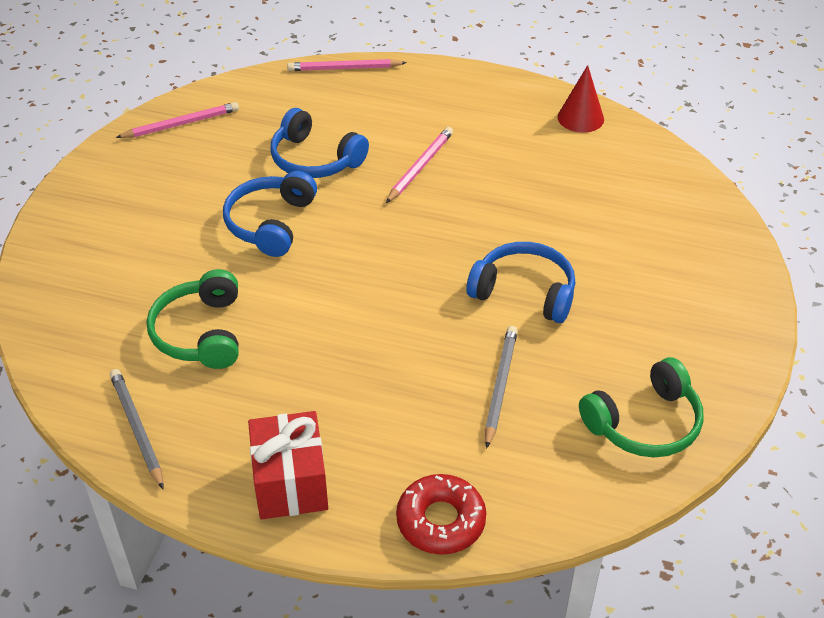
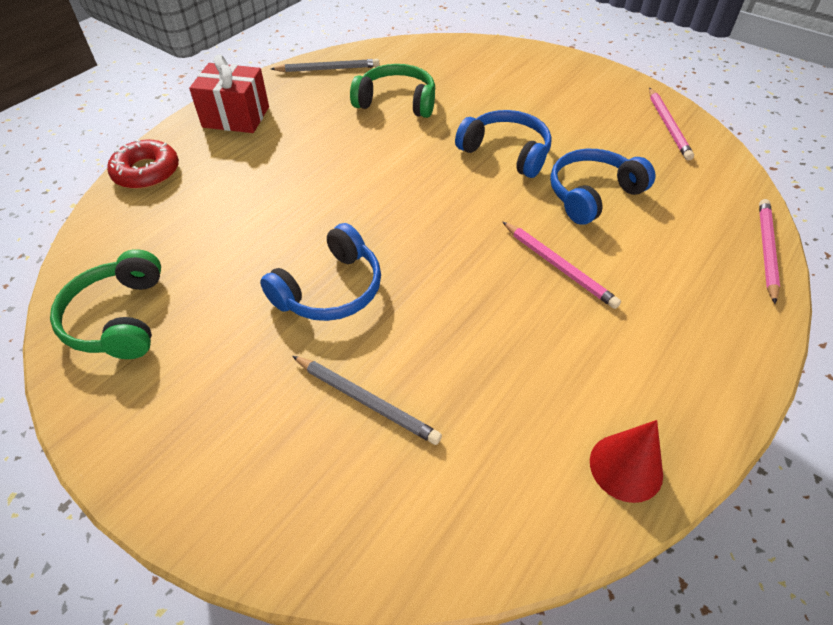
camera: 110 degrees right, 5 degrees up
grey pencil [485,326,518,448] -> grey pencil moved to [292,356,442,445]

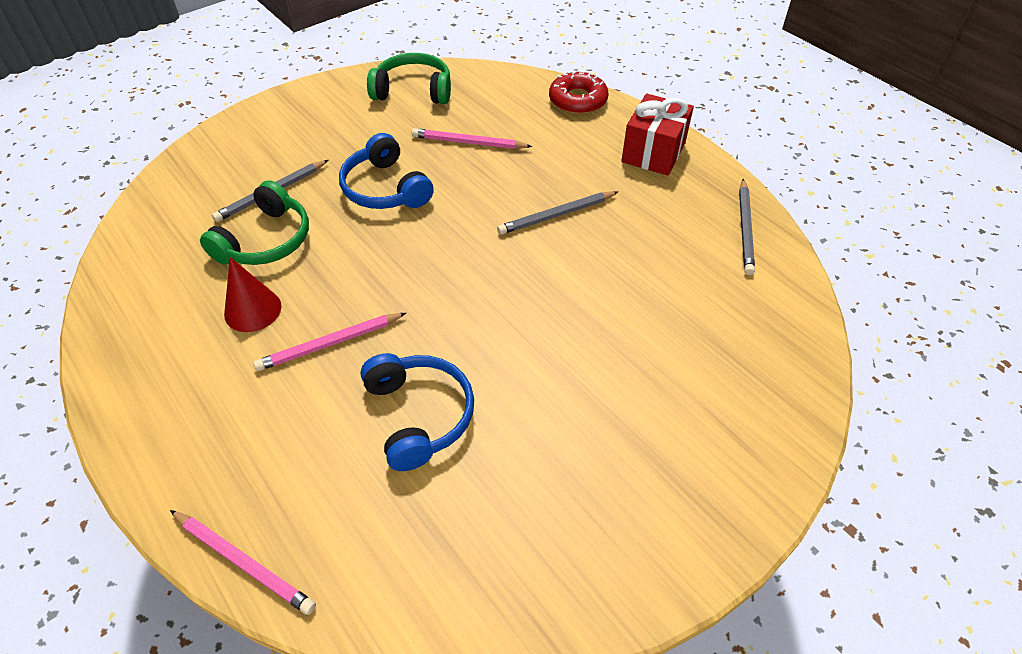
camera: 105 degrees right, 0 degrees up
green headphones [350,64,435,118] -> green headphones moved to [200,180,309,265]
blue headphones [455,110,552,178] -> none
red cone [590,420,663,503] -> red cone moved to [224,257,281,332]
pink pencil [649,88,694,161] -> pink pencil moved to [412,128,533,149]
none -> grey pencil [497,191,618,235]

